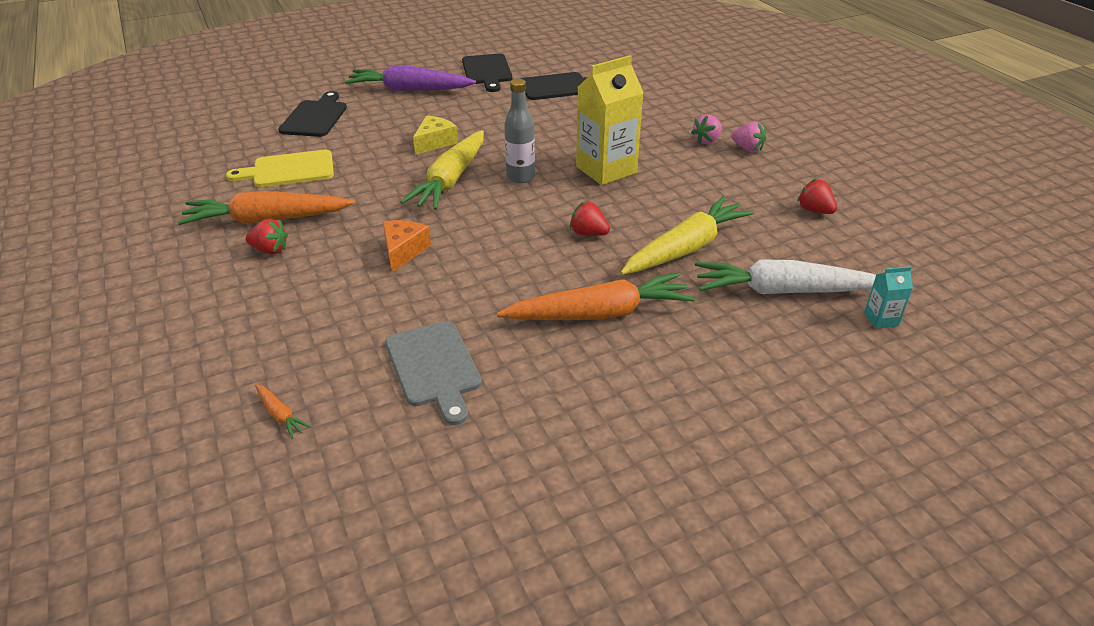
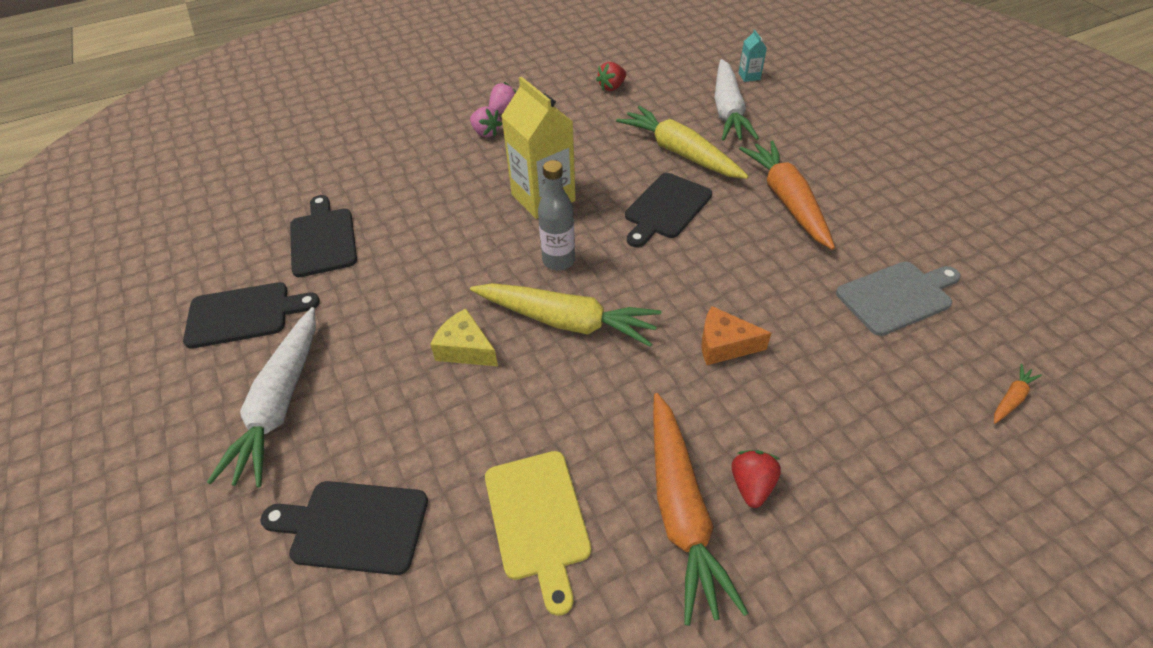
camera: 90 degrees left, 10 degrees up
purple carrot [345,65,476,91] -> white carrot [207,307,316,488]
red strawberry [570,201,610,236] -> black cutting board [625,173,712,247]

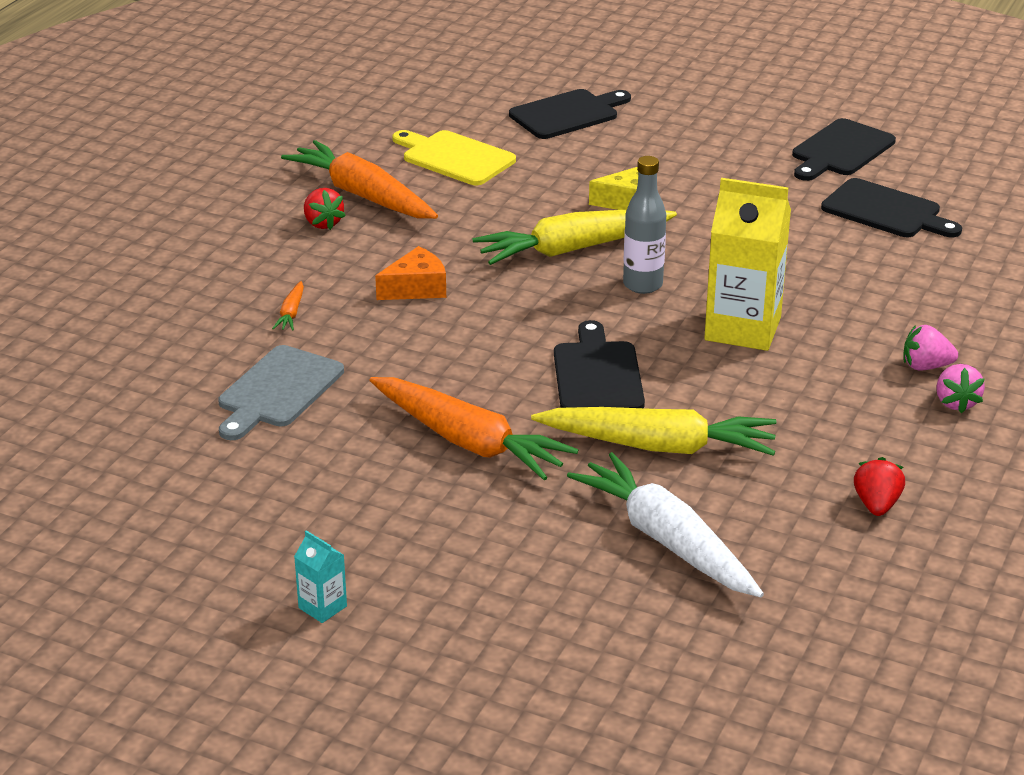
camera: 140 degrees right, 15 degrees down
white carrot [207,307,316,488] -> none
turquoise carton [739,29,767,82] -> turquoise carton moved to [294,530,347,623]
orange carrot [994,364,1042,424] -> orange carrot moved to [272,281,304,331]

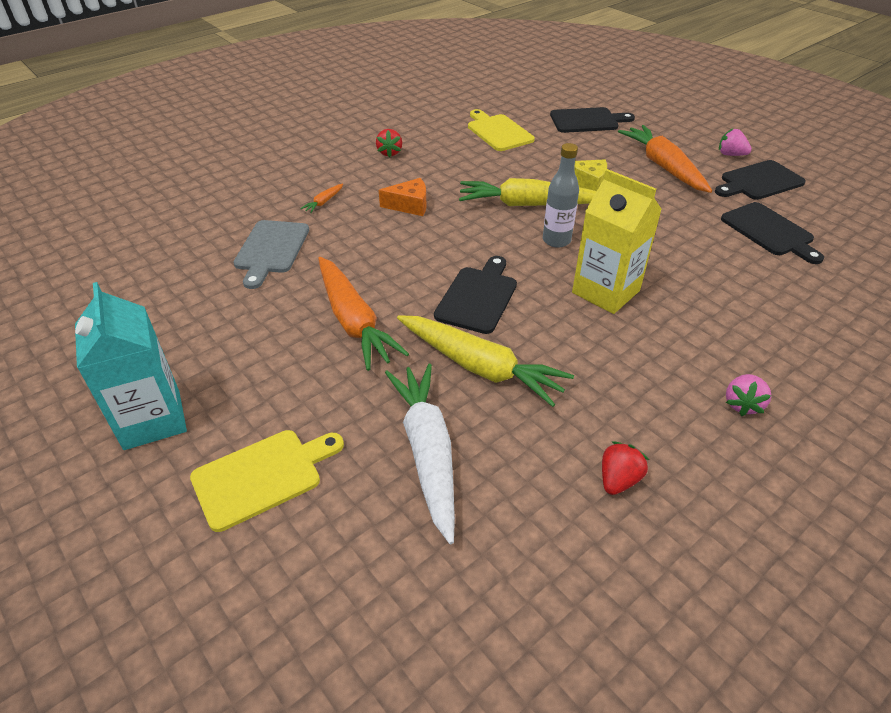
camera: 25 degrees right, 10 degrees up
grey cutting board [218,345,344,440] -> grey cutting board turned 45 degrees counterclockwise [233,220,309,289]
orange carrot [281,140,438,219] -> orange carrot moved to [618,125,712,193]
turquoise carton [294,530,347,623] -> turquoise carton [75,282,187,450], size x2.26
pink strawberry [904,325,958,371] -> pink strawberry moved to [719,128,752,156]
none -> yellow cutting board [190,430,344,532]

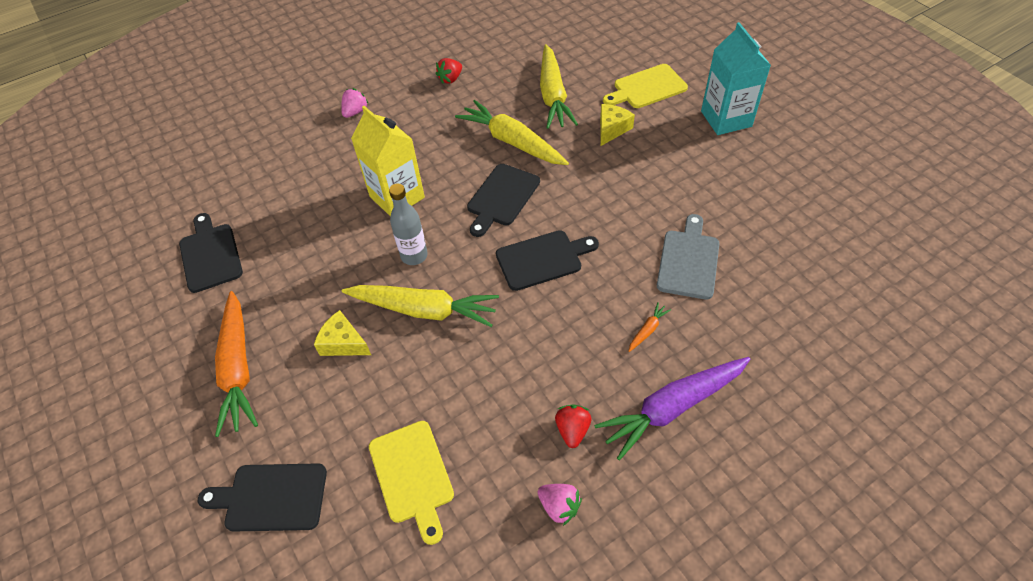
camera: 170 degrees left, 10 degrees up
orange carrot [318,257,409,371] -> none
orange cheese [379,178,427,216] -> none
white carrot [385,364,455,544] -> yellow carrot [540,44,578,129]
black cutting board [715,160,806,200] -> black cutting board moved to [496,230,599,291]
pink strawberry [719,128,752,156] -> pink strawberry moved to [538,484,582,526]
none -> purple carrot [594,357,751,460]
none -> yellow cheese [600,104,635,146]

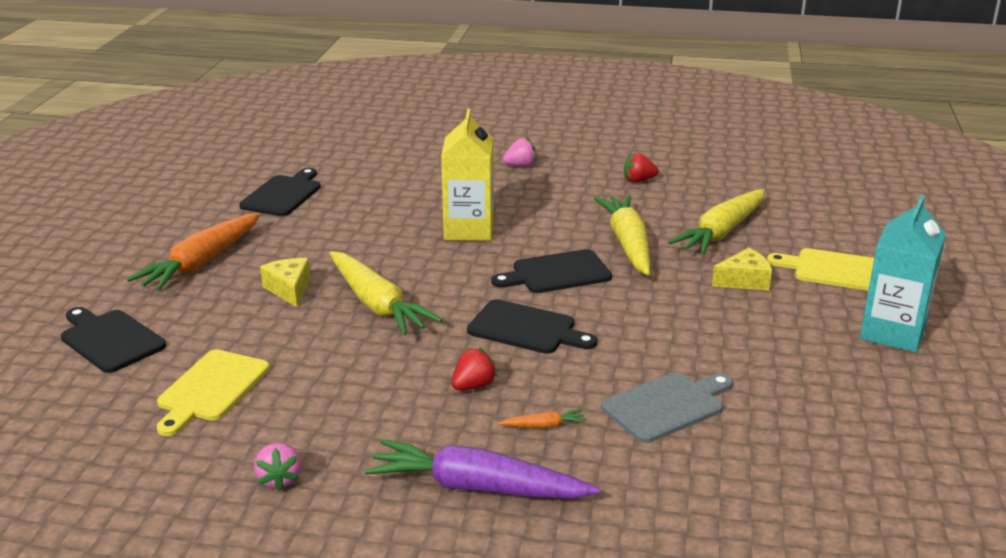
camera: 40 degrees right, 25 degrees down
grey bottle [389,184,428,265] -> none
red strawberry [555,404,591,448] -> red strawberry moved to [451,348,498,390]

